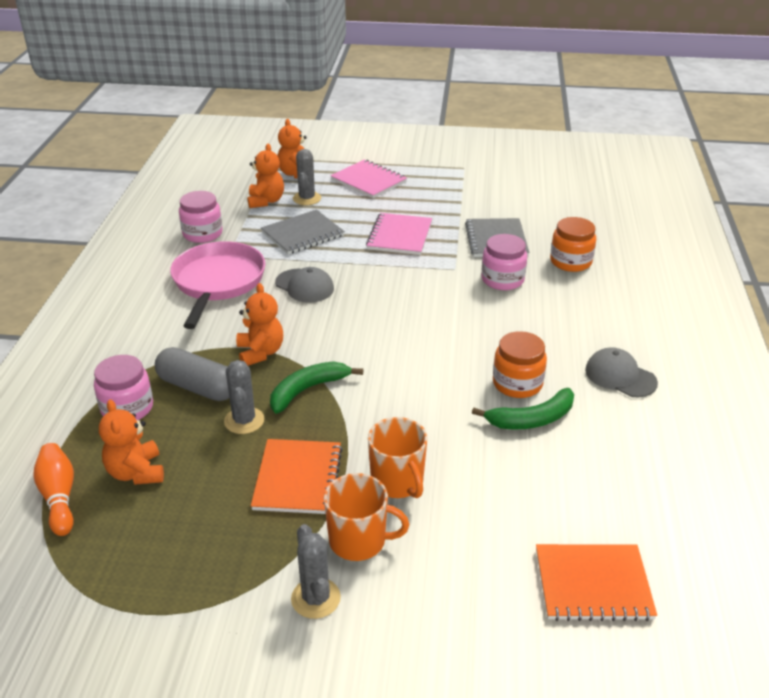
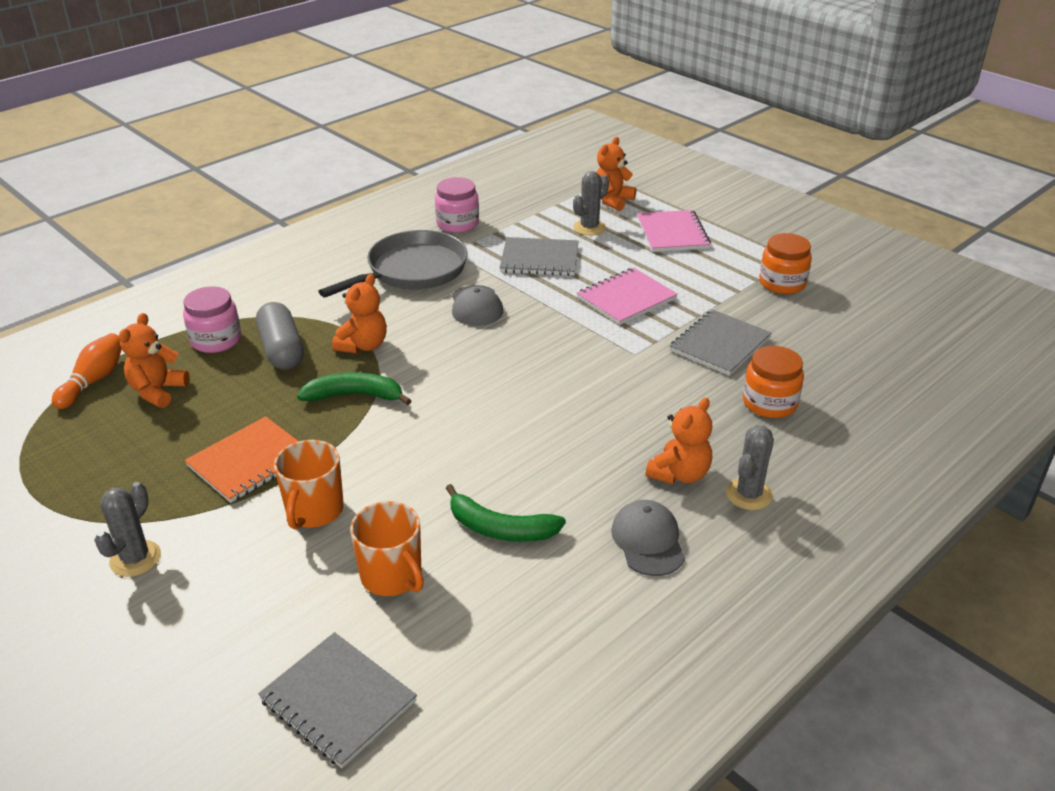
camera: 40 degrees right, 0 degrees up
pink pan [170,241,265,329] -> grey pan [318,230,468,298]
grey cactus [224,360,264,434] -> grey cactus moved to [726,425,774,510]
orange teddy bear [247,143,284,208] -> orange teddy bear moved to [645,398,712,484]
orange mug [324,473,409,561] -> orange mug moved to [350,501,424,596]
pink jar [481,234,527,290] -> none
orange jar [493,331,547,398] -> orange jar moved to [759,233,812,294]
orange notebook [536,544,657,621] -> grey notebook [258,632,417,768]

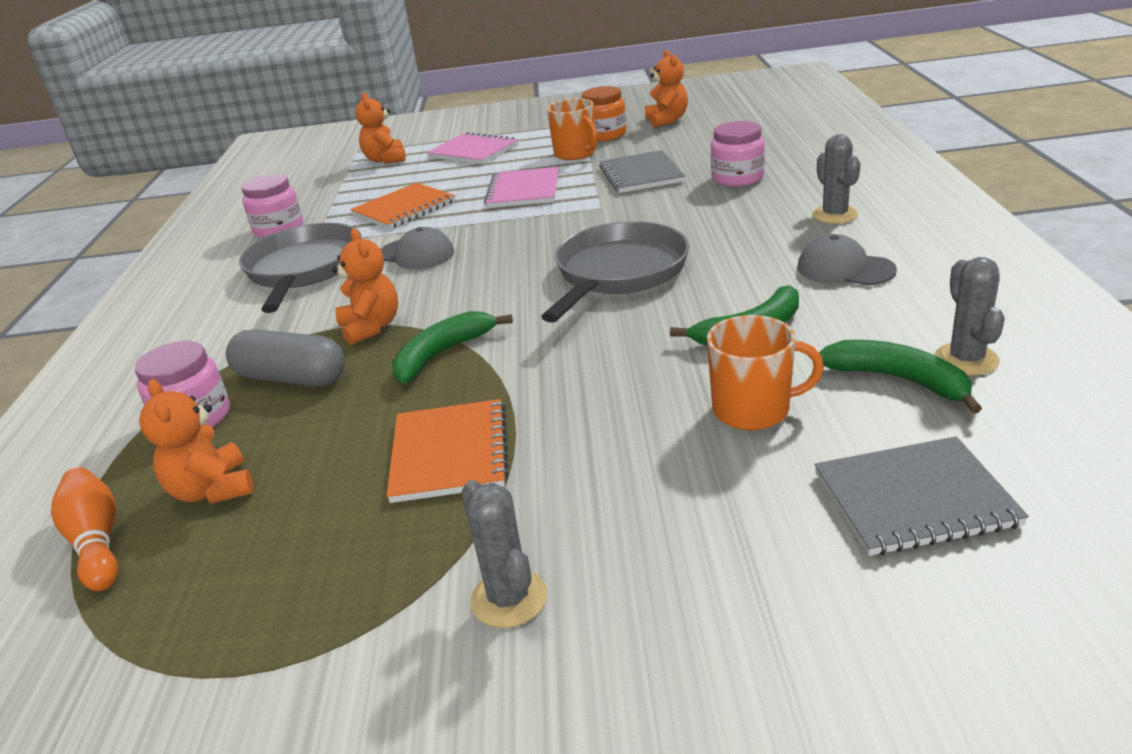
camera: 45 degrees left, 5 degrees down
orange mug [274,440,344,530] -> orange mug moved to [546,98,598,160]
grey notebook [500,237,578,276] -> orange notebook [350,183,455,229]
grey cactus [573,171,609,236] -> grey cactus moved to [935,257,1005,375]
orange teddy bear [645,398,712,484] -> orange teddy bear moved to [645,50,688,128]
orange jar [743,346,804,418] -> pink jar [711,121,765,186]
none -> grey pan [541,221,689,323]
none -> green banana [819,340,982,414]

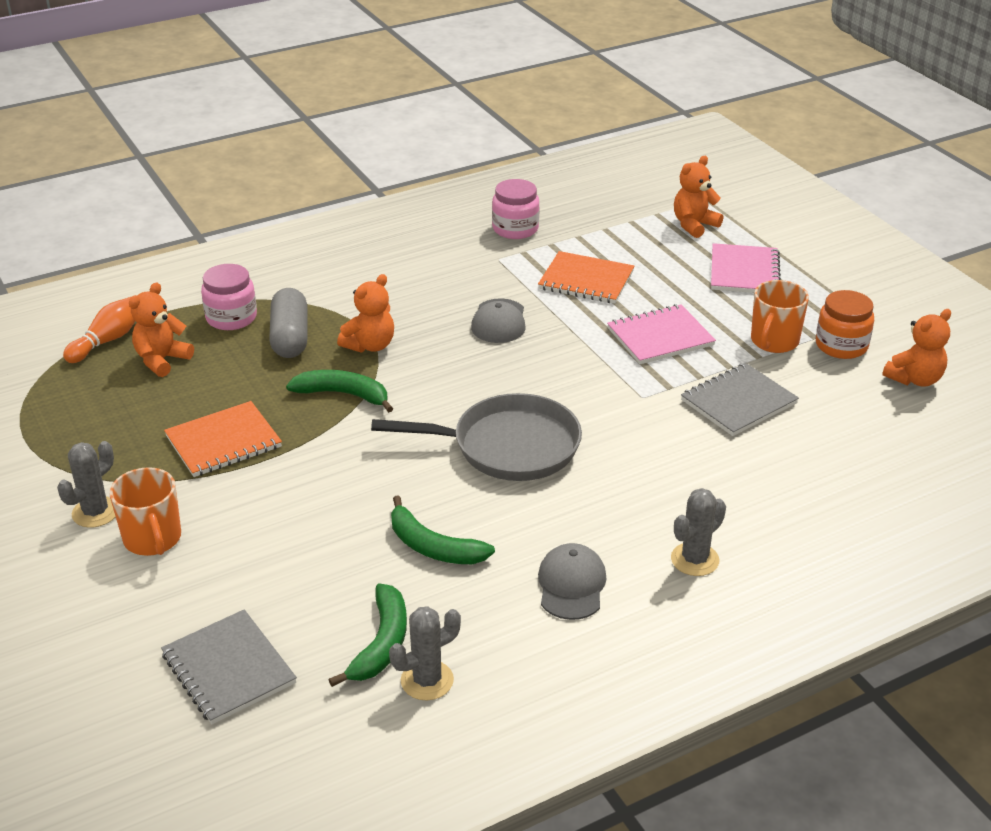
camera: 60 degrees right, 5 degrees up
grey pan [239,223,362,313] -> none
orange mug [707,315,824,430] -> orange mug moved to [109,467,181,556]
pink jar [711,121,765,186] -> none

